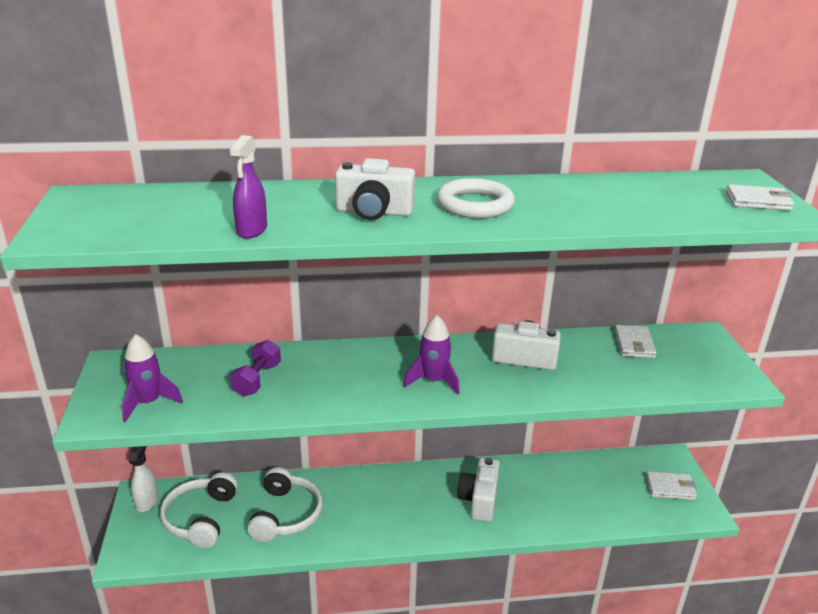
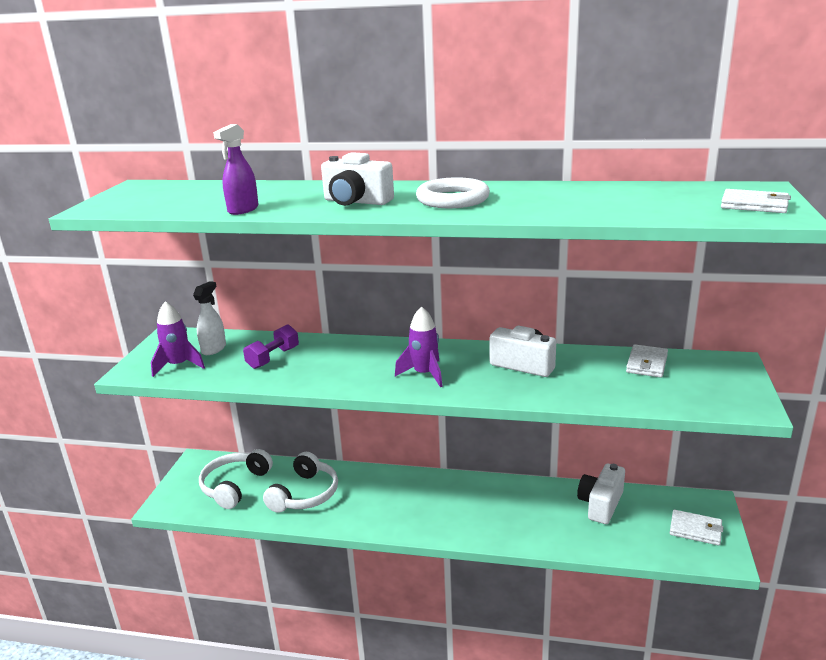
camera: 20 degrees right, 5 degrees down
white spray bottle [128,446,158,512] -> white spray bottle moved to [193,281,226,355]
white camera [457,458,500,522] -> white camera moved to [577,463,625,524]

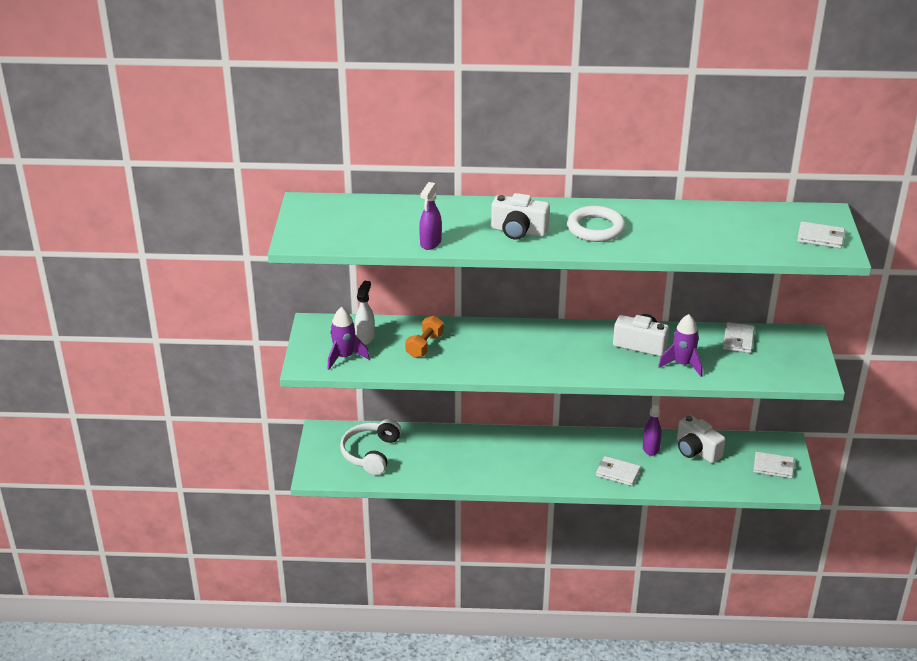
camera: 10 degrees left, 10 degrees up
purple dumbbell [243,324,299,369] -> orange dumbbell [405,315,444,358]
white headphones [263,452,338,513] -> none
purple rocket [395,307,443,387] -> purple rocket moved to [658,314,703,377]
white camera [577,463,625,524] -> white camera turned 60 degrees counterclockwise [677,415,726,463]
none -> white wallet [596,456,641,486]
none -> purple spray bottle [643,396,661,456]

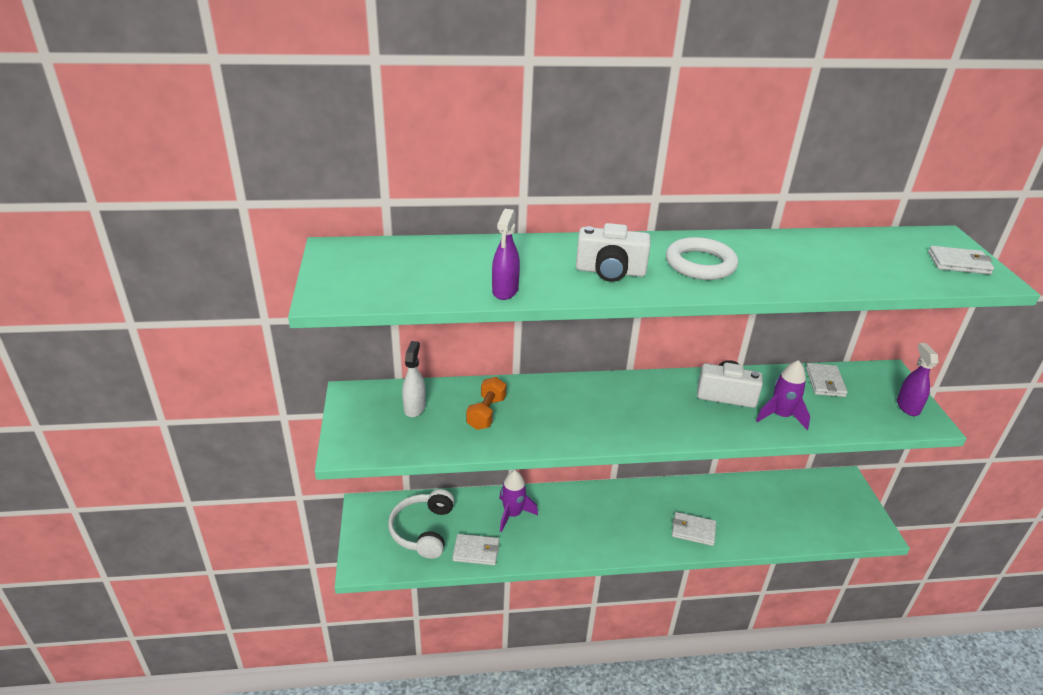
camera: 10 degrees left, 0 degrees up
purple rocket [328,307,370,370] -> purple rocket moved to [499,470,538,532]
purple spray bottle [643,396,661,456] -> purple spray bottle moved to [897,343,939,416]
white camera [677,415,726,463] -> none
white wallet [753,452,795,479] -> white wallet moved to [452,534,499,565]

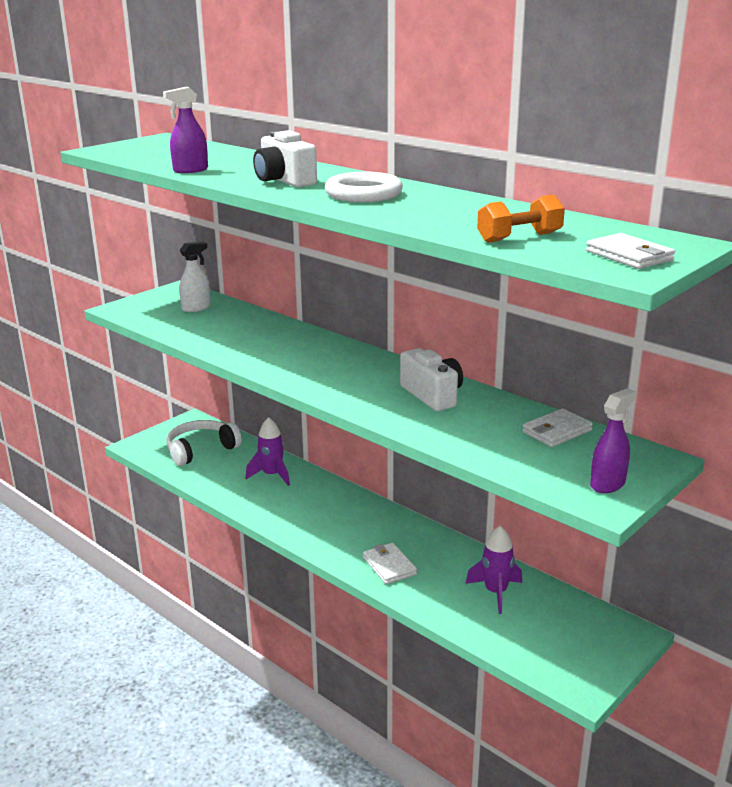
camera: 50 degrees right, 10 degrees down
white wallet [452,534,499,565] -> none
orange dumbbell [466,377,506,430] -> orange dumbbell moved to [477,194,565,243]
purple rocket [756,360,810,430] -> purple rocket moved to [466,526,522,614]

